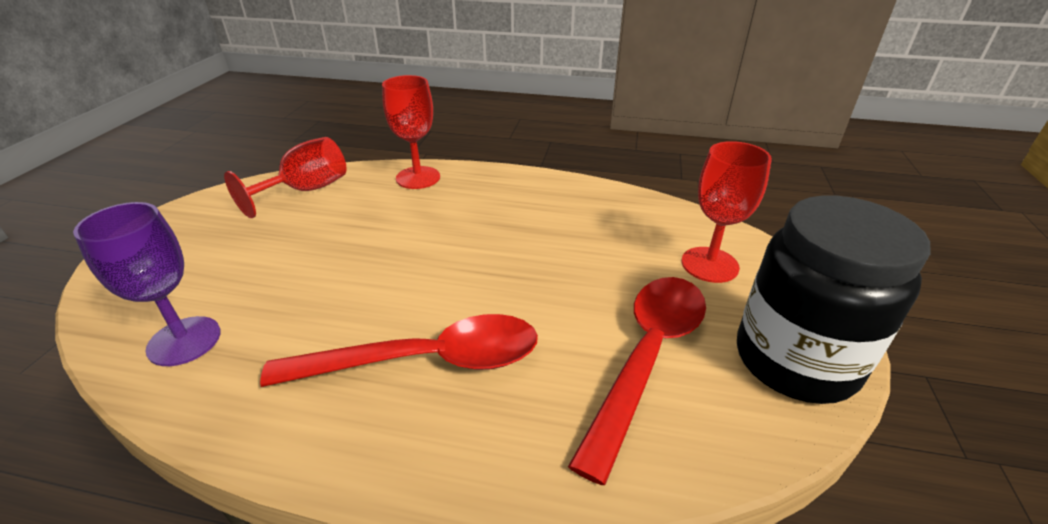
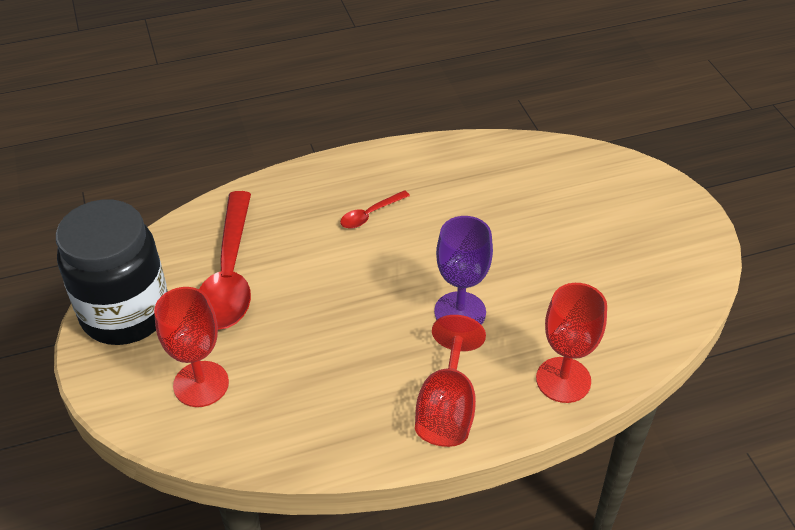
camera: 150 degrees right, 10 degrees up
purple goblet [73,202,221,366] -> purple goblet moved to [434,216,493,325]
red goblet [224,137,347,218] -> red goblet moved to [415,315,486,447]
red spoon [260,314,538,387] -> red spoon [340,190,410,229], size x0.45

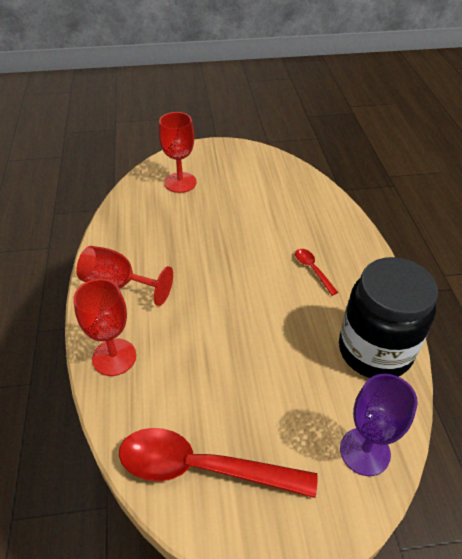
camera: 100 degrees right, 0 degrees up
black jar [56,200,168,345] -> black jar moved to [339,257,438,378]
red spoon [199,191,251,330] -> red spoon moved to [119,428,318,498]
purple goblet [434,216,493,325] -> purple goblet moved to [340,374,418,476]

